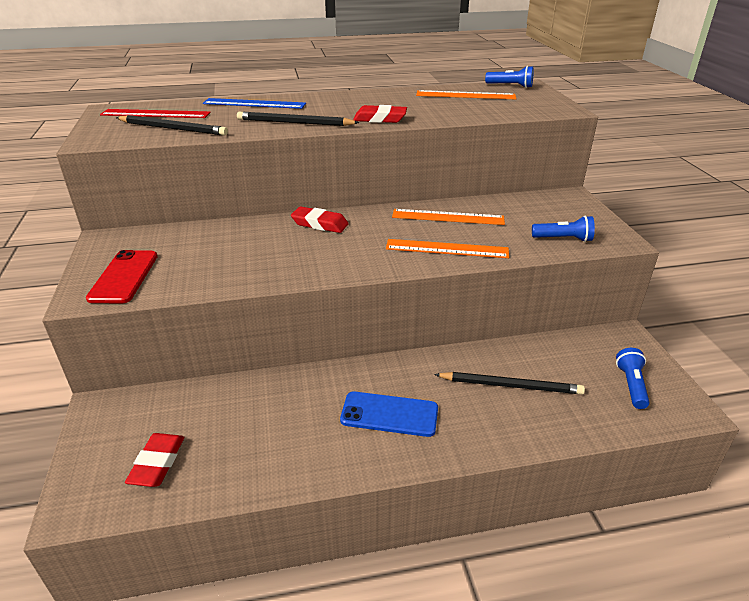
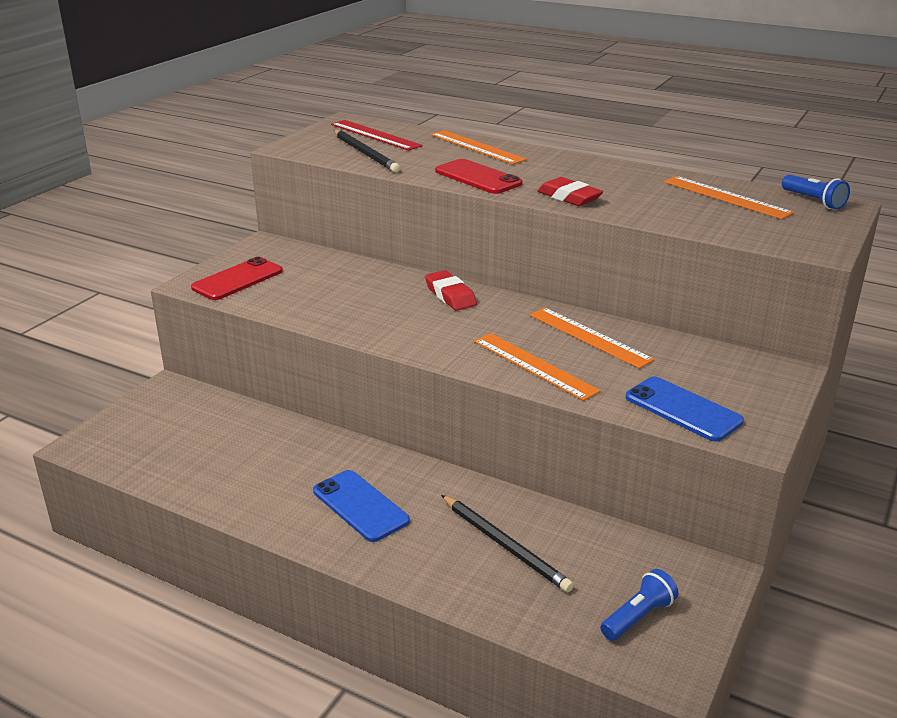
camera: 40 degrees right, 5 degrees down
red eraser [125,433,184,487] -> none
blue ruler [203,98,306,109] -> orange ruler [431,130,527,164]
black pencil [237,112,360,126] -> red phone [435,159,523,194]
blue flashlight [532,216,595,242] -> blue phone [626,376,744,442]

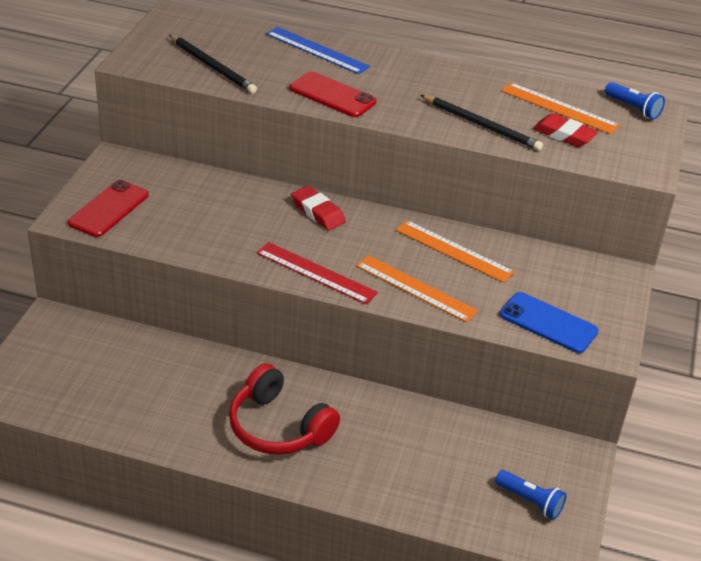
camera: 15 degrees left, 10 degrees up
blue phone [313,470,410,542] -> red headphones [229,363,340,455]
red ruler [331,120,423,151] -> red ruler moved to [257,242,378,304]
orange ruler [431,130,527,164] -> blue ruler [266,27,370,74]
black pencil [441,495,574,592] -> black pencil moved to [421,95,543,151]
red eraser [538,177,603,206] -> red eraser moved to [533,113,598,147]
blue flashlight [600,569,678,641] -> blue flashlight turned 90 degrees clockwise [495,470,566,519]

